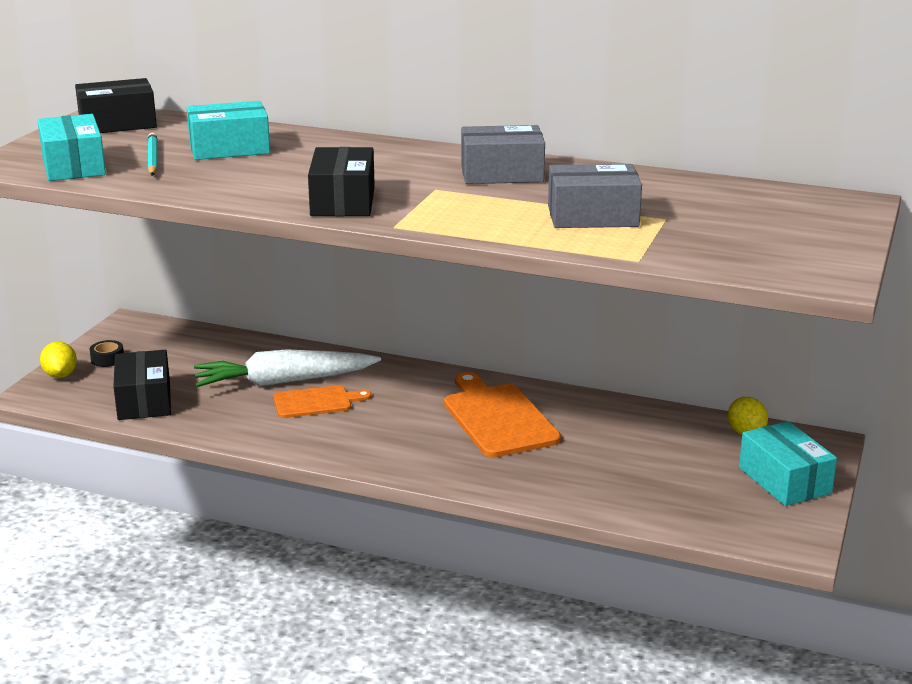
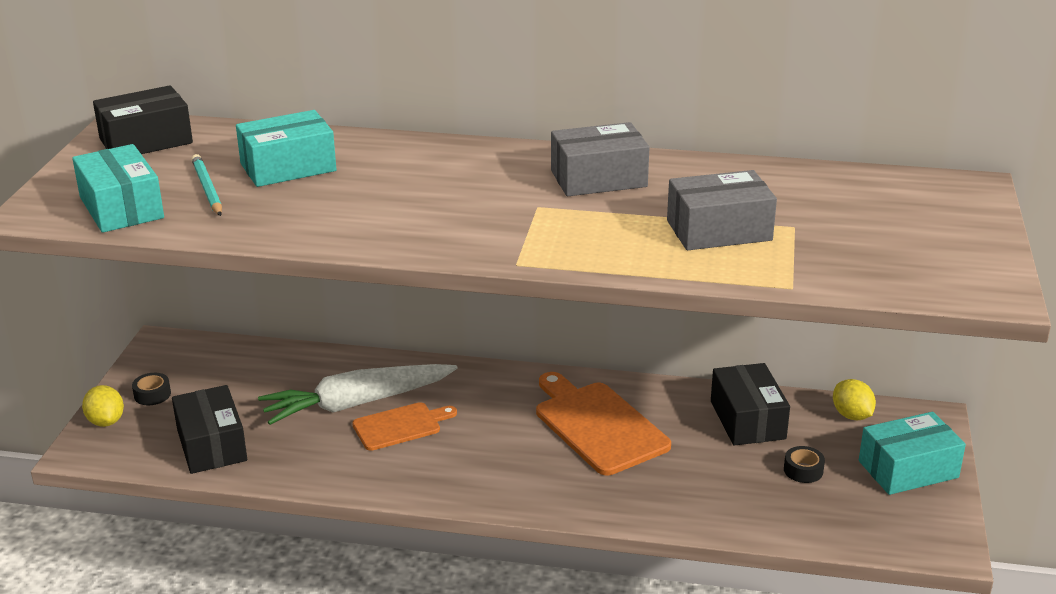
camera: 10 degrees left, 5 degrees up
black box [308,147,375,216] -> black box moved to [711,363,790,446]
turquoise box [739,421,837,506] -> turquoise box turned 75 degrees counterclockwise [859,412,966,495]
none -> black tape [784,446,825,483]

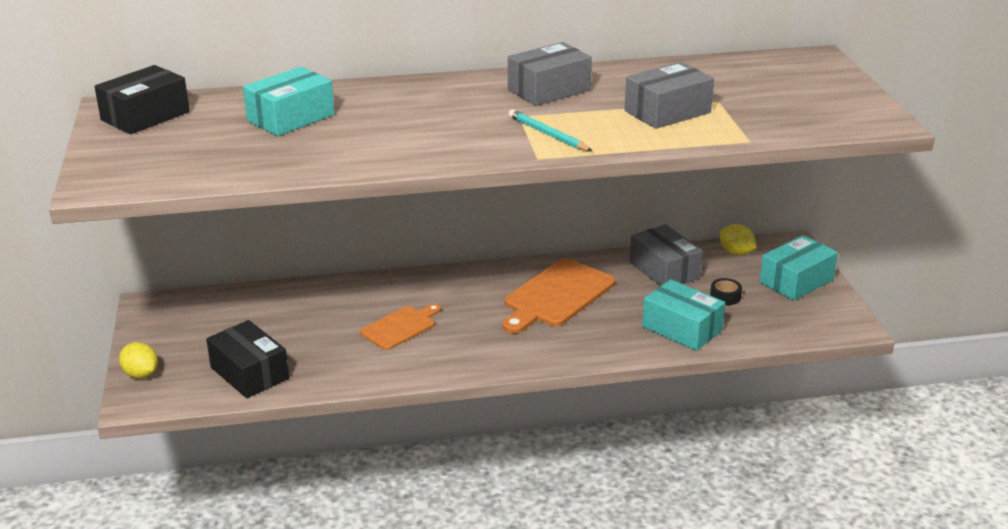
camera: 20 degrees left, 0 degrees up
turquoise box [72,144,164,233] -> turquoise box moved to [642,279,725,351]
black tape [132,373,171,405] -> none
turquoise pencil [191,154,222,216] -> turquoise pencil moved to [508,109,592,151]
white carrot [258,364,457,425] -> none
orange cutting board [536,372,671,475] -> orange cutting board turned 90 degrees counterclockwise [502,258,615,334]
black box [711,363,790,446] -> grey box [630,224,703,286]

